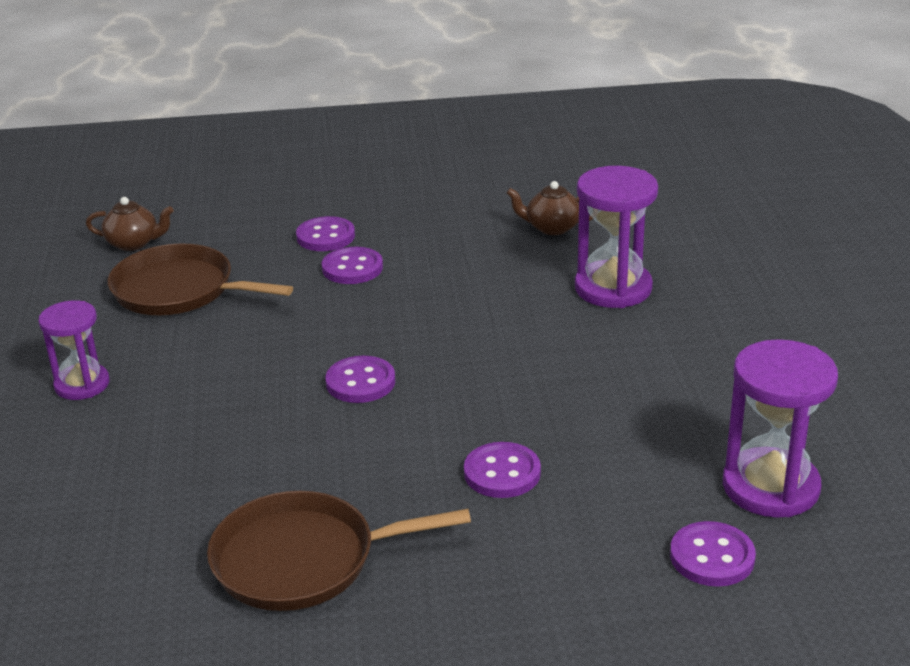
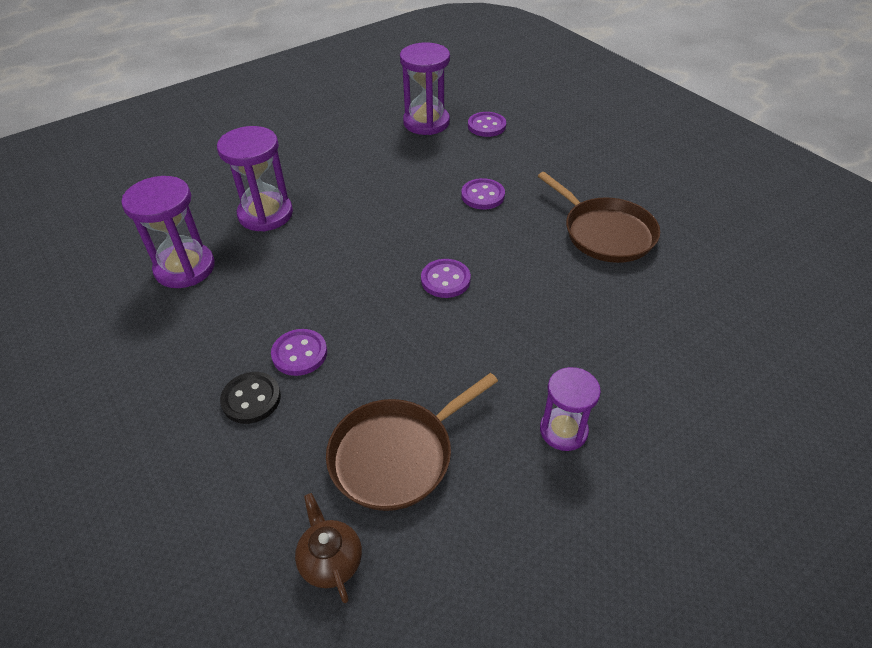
camera: 120 degrees left, 15 degrees up
brown pan [108,244,293,315] -> brown pan turned 60 degrees clockwise [326,373,498,511]
purple button [296,216,355,251] -> black button [220,372,281,424]
brown teapot [507,181,593,235] -> purple hourglass [121,176,215,288]

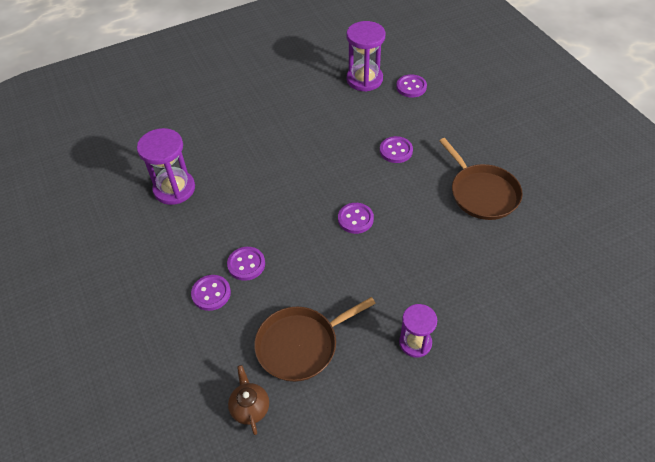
camera: 10 degrees right, 5 degrees up
purple hourglass [217,126,293,232] -> none
black button [220,372,281,424] -> purple button [191,275,231,311]

